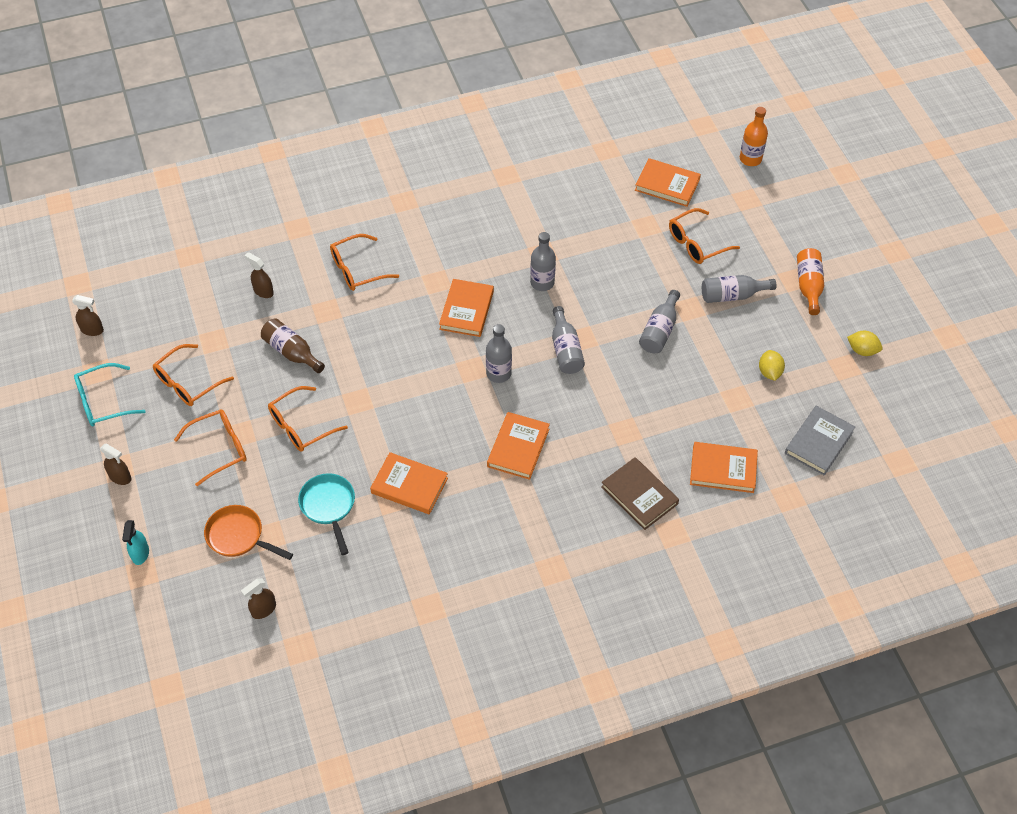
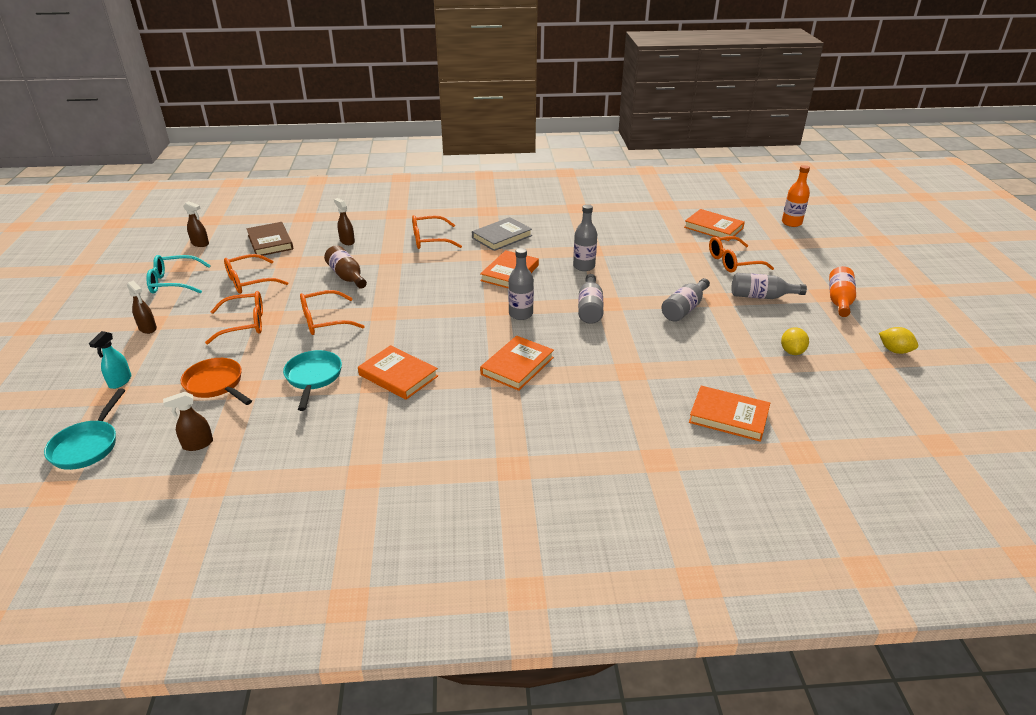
camera: 15 degrees right, 20 degrees down
brown book [601,457,679,530] -> brown book moved to [246,222,293,256]
grey book [785,406,855,475] -> grey book moved to [472,217,532,251]
none -> turquoise pan [44,388,125,470]

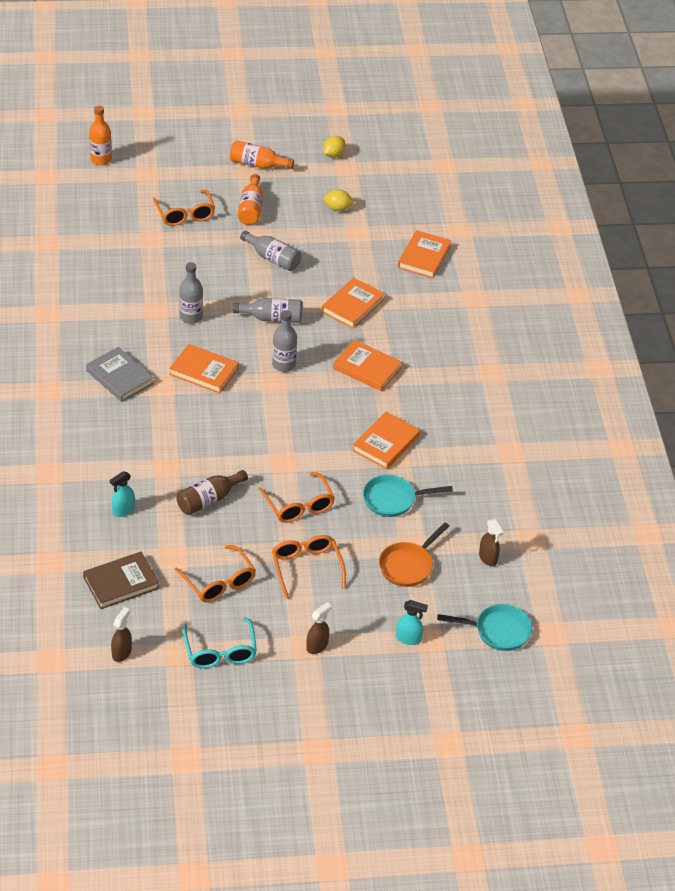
camera: 95 degrees left, 10 degrees up
brown spray bottle [334,198,355,245] -> turquoise spray bottle [110,471,135,517]
orange glasses [412,215,462,249] -> none
orange book [684,209,745,241] -> orange book moved to [321,278,385,329]
grey bottle [731,273,807,299] -> orange bottle [237,174,263,225]

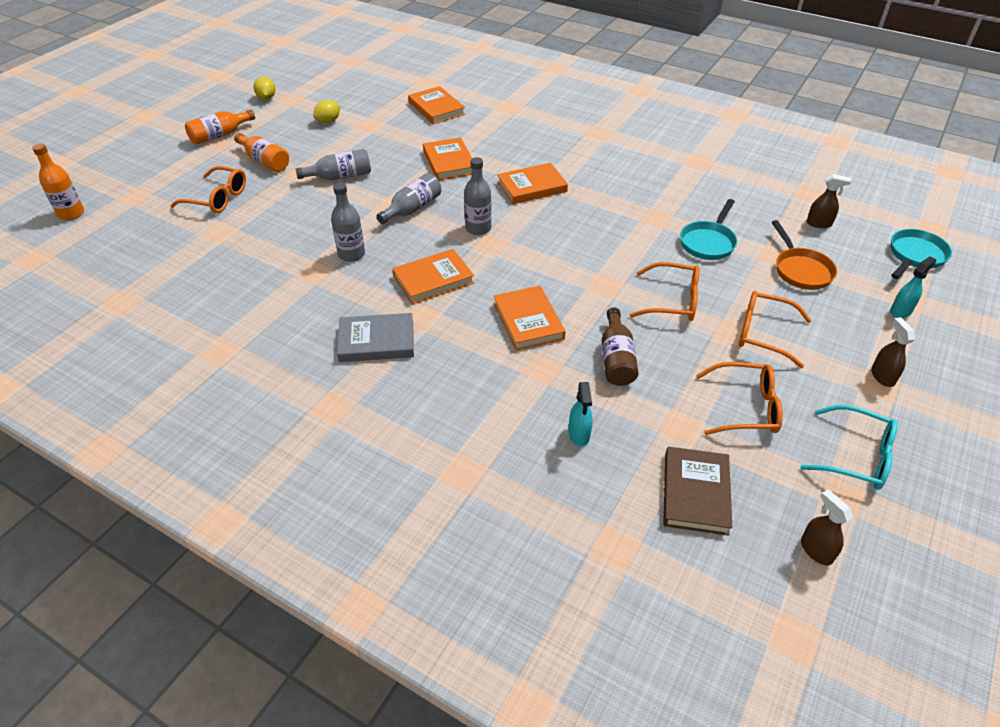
camera: 50 degrees left, 0 degrees up
orange book [353,412,420,470] -> orange book moved to [494,286,566,351]

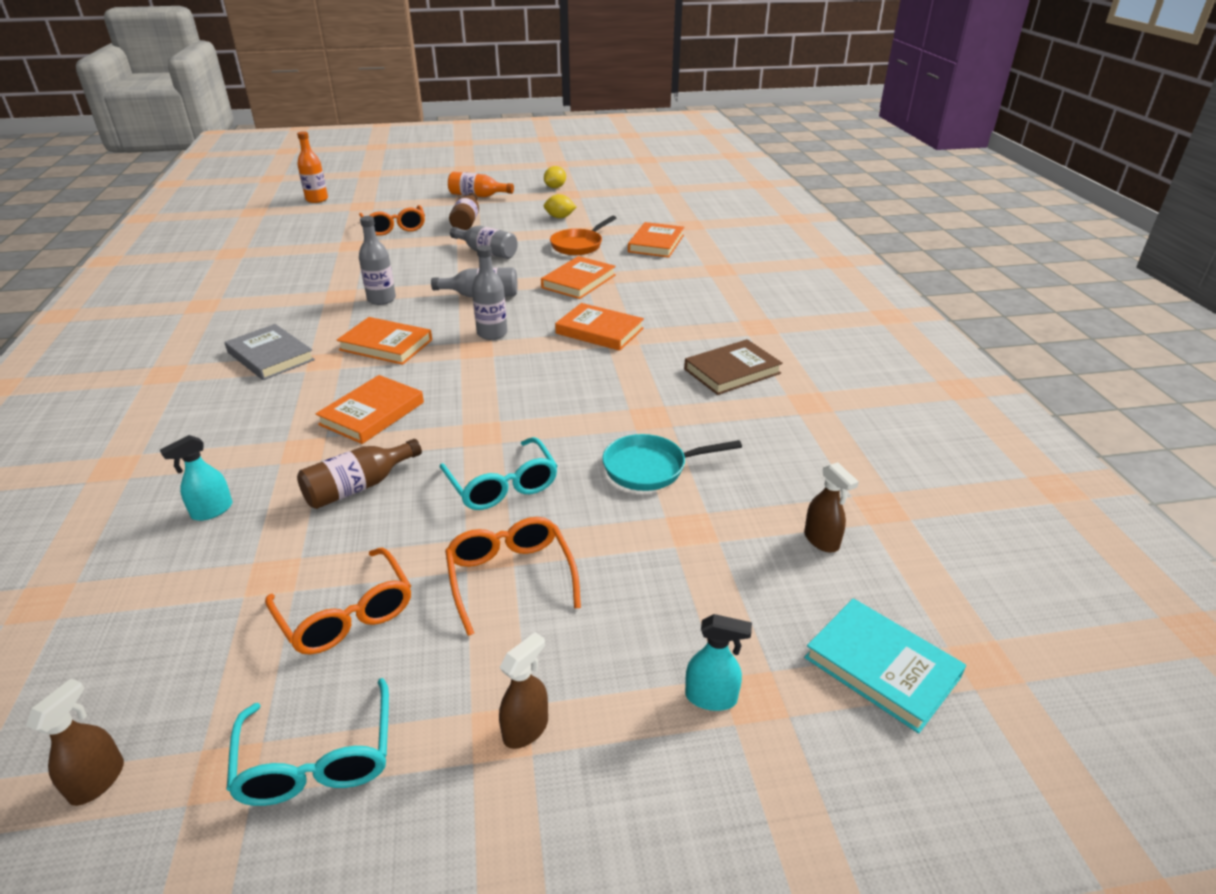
camera: 50 degrees right, 10 degrees down
orange bottle [234,133,289,172] -> brown bottle [449,193,479,230]
orange glasses [630,262,700,321] -> turquoise glasses [439,437,558,510]
brown book [663,447,732,536] -> brown book moved to [684,339,783,395]
orange pan [772,220,837,290] -> orange pan moved to [550,216,616,255]
turquoise pan [891,229,952,279] -> turquoise book [804,598,966,733]

